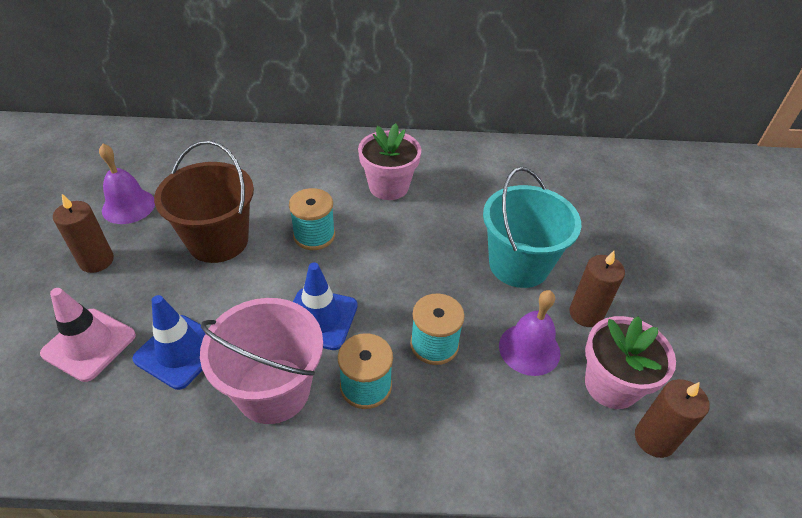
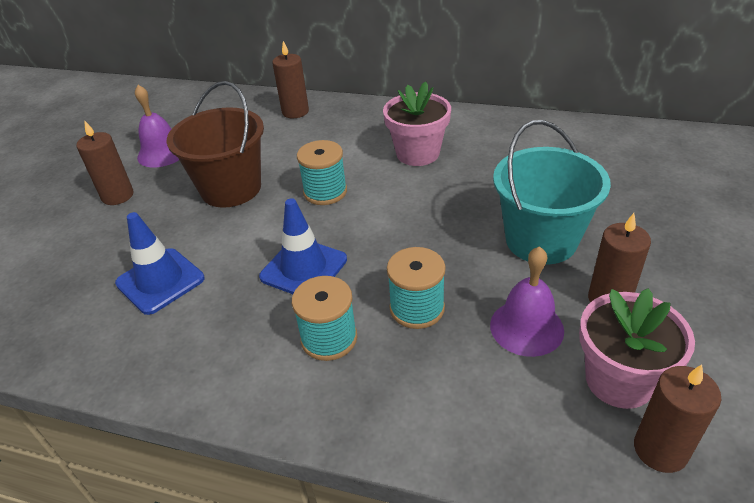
camera: 20 degrees right, 5 degrees down
pink traffic cone [40,288,136,382] -> none
pink bucket [200,298,323,424] -> none
none -> brown candle [272,41,309,118]

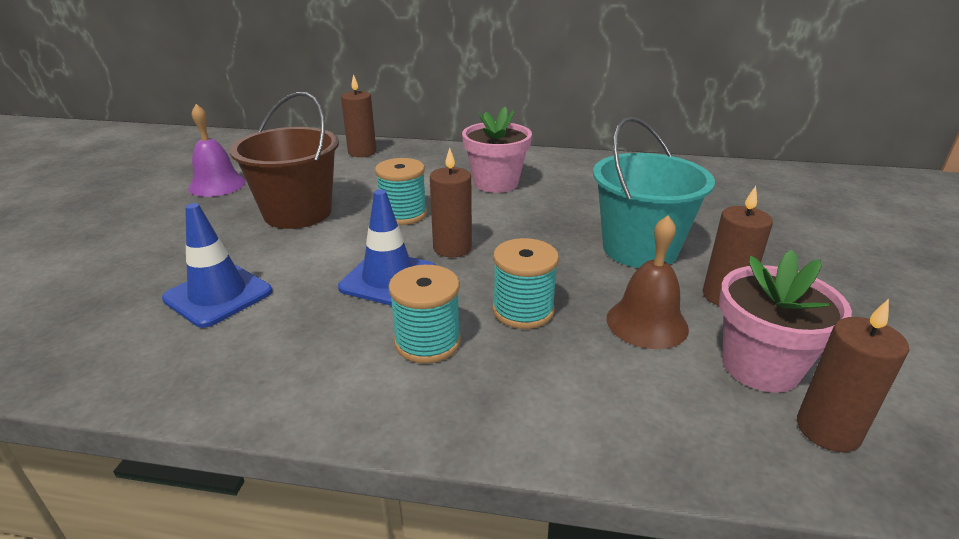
camera: 10 degrees left, 10 degrees down
brown candle [76,120,134,205] -> brown candle moved to [430,148,472,257]
purple bell [490,246,564,357] -> brown bell [607,215,689,349]

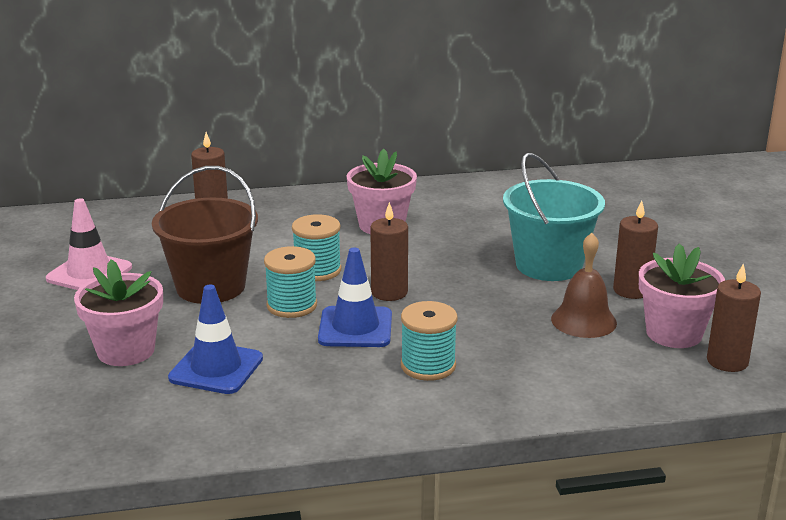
camera: 20 degrees left, 5 degrees down
purple bell [188,104,246,197] -> pink traffic cone [46,198,132,290]
turquoise spool [493,238,559,329] -> turquoise spool moved to [264,246,317,318]
none -> pink flower pot [74,260,163,366]

